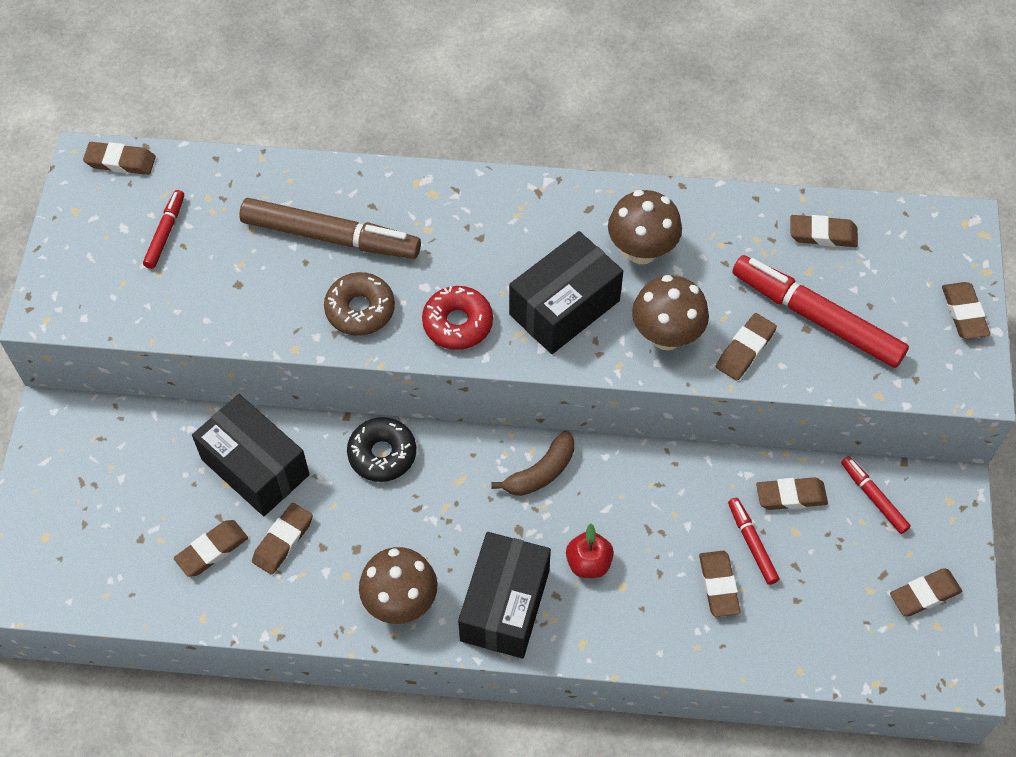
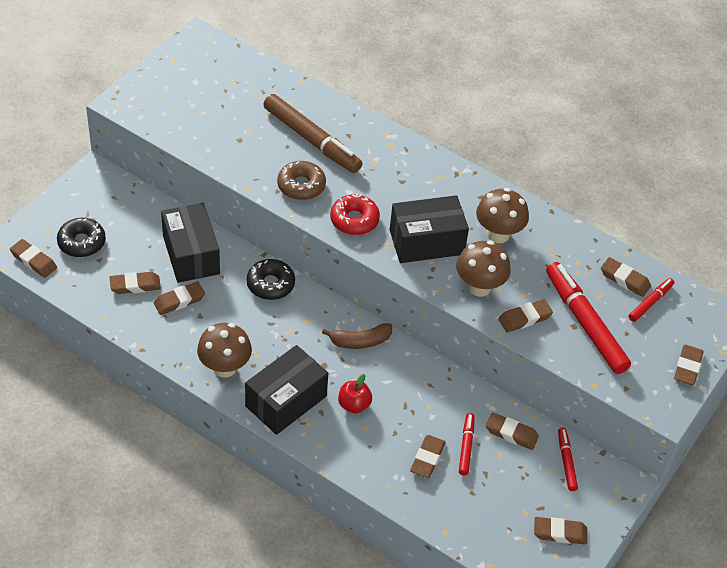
camera: 25 degrees right, 10 degrees down
brown eraser [83,142,156,175] -> brown eraser moved to [10,239,57,278]
red marker [143,190,184,269] -> red marker moved to [629,278,674,322]
none -> black donut [57,218,106,257]

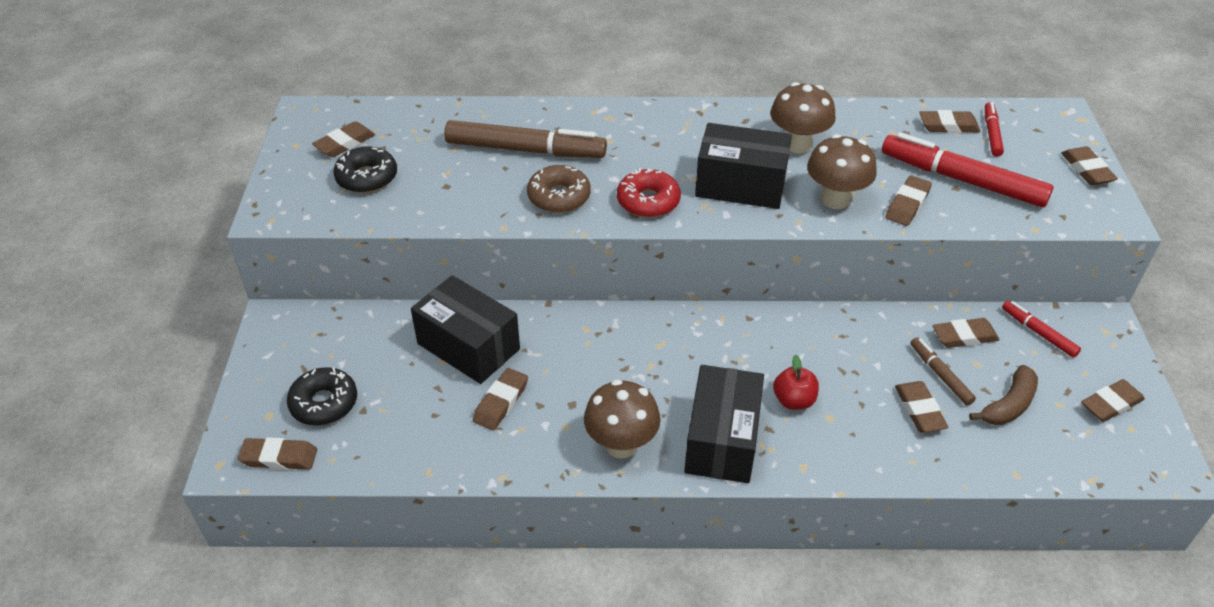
camera: 30 degrees left, 5 degrees down
brown eraser [110,272,161,294] -> brown eraser moved to [312,122,375,157]
black donut [247,259,295,300] -> black donut moved to [333,146,397,193]
brown banana [322,323,392,349] -> brown banana moved to [969,365,1038,425]
black box [390,195,469,263] -> black box turned 60 degrees clockwise [695,123,792,209]
red marker [459,413,474,475] -> brown marker [910,337,976,406]

